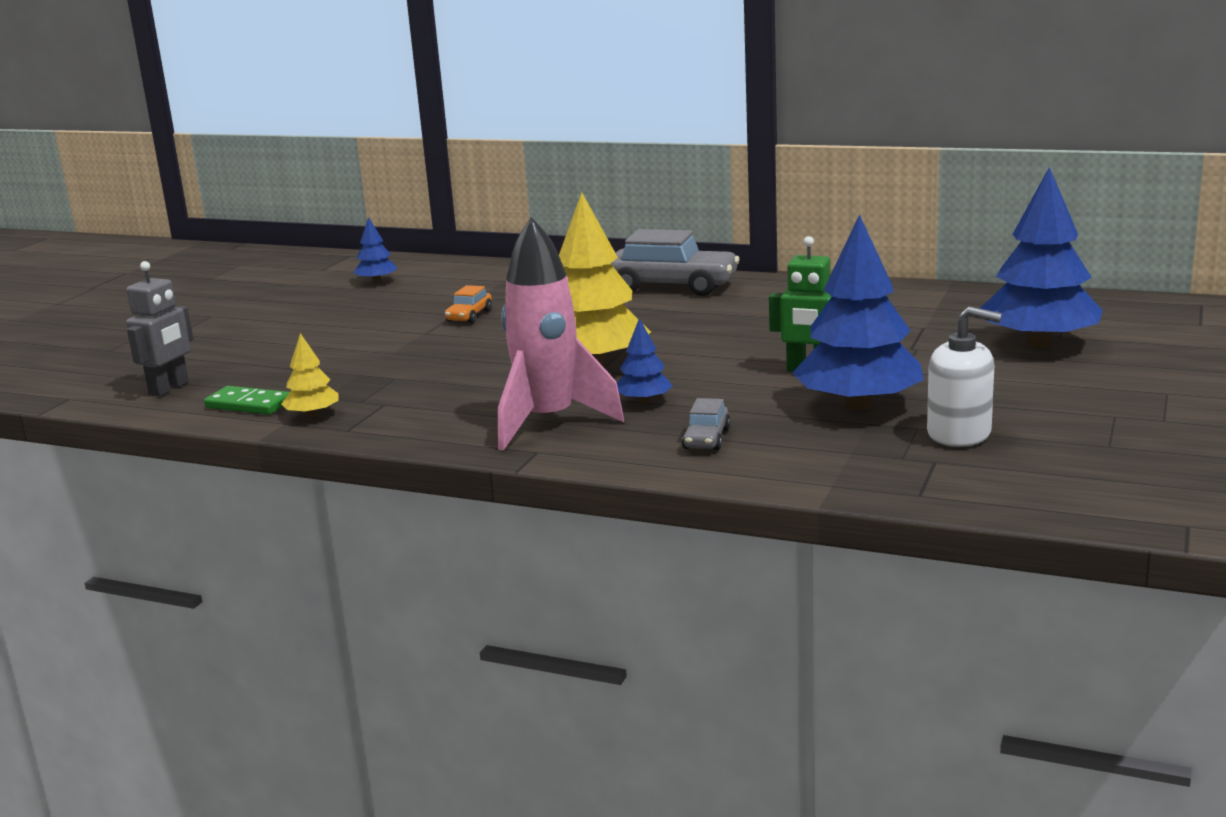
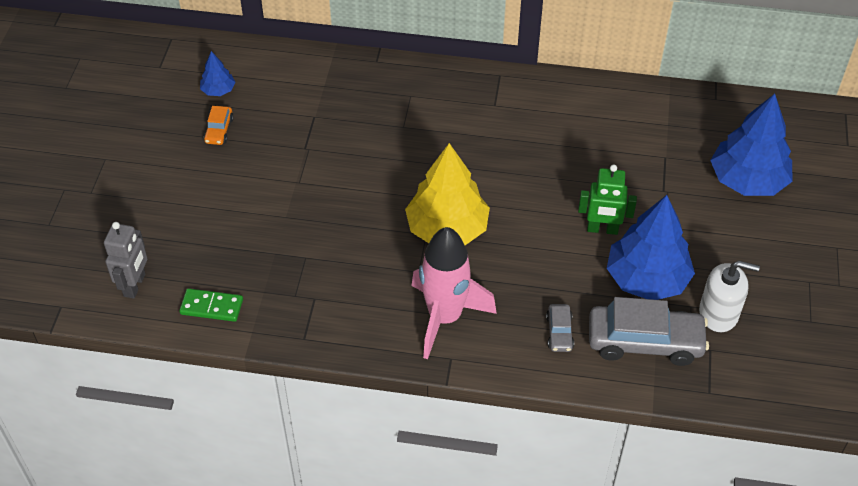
camera: 15 degrees left, 30 degrees up
yellow tree [281,333,339,417] -> none
orange car [445,285,492,323] -> orange car moved to [204,106,234,145]
grey car [611,229,739,296] -> grey car moved to [589,297,709,366]
blue tree [617,318,673,404] -> none

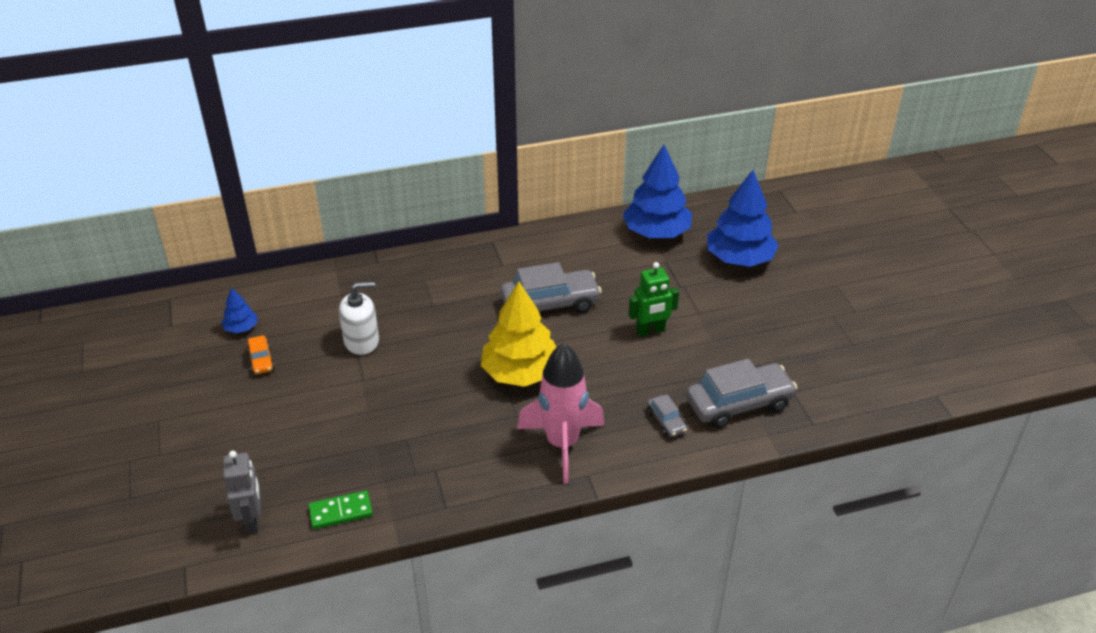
camera: 25 degrees left, 10 degrees down
blue tree [607,195,695,300] -> blue tree moved to [623,145,692,238]
white soap dispenser [699,261,760,332] -> white soap dispenser moved to [339,282,379,355]
none -> grey car [501,262,602,313]

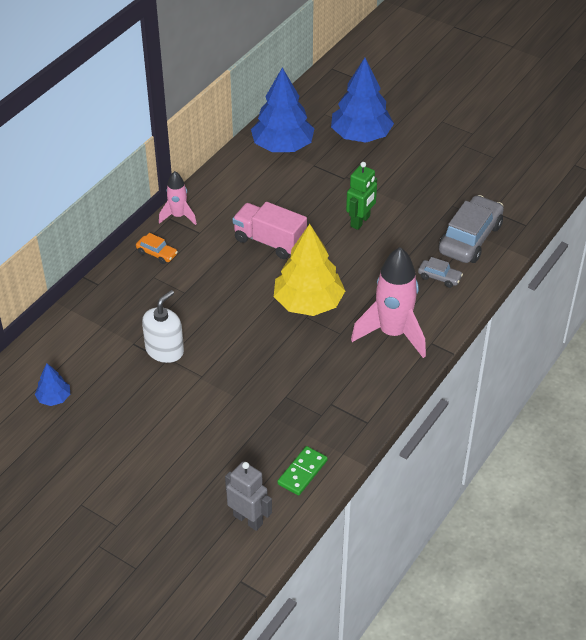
camera: 40 degrees left, 5 degrees up
orange car [247,335,275,374] -> orange car moved to [136,233,178,264]
grey car [501,262,602,313] -> pink truck [232,202,307,259]
none -> pink rocket [159,171,197,225]

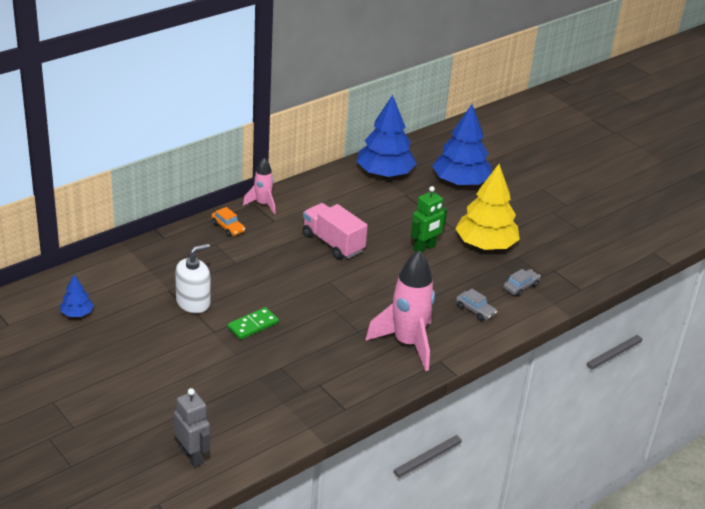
camera: 15 degrees right, 10 degrees down
yellow tree [274,224,345,316] -> yellow tree moved to [455,164,520,250]
green domino [277,446,328,495] -> green domino moved to [227,307,279,340]
grey car [439,195,504,263] -> grey car [503,269,541,296], size x0.47

